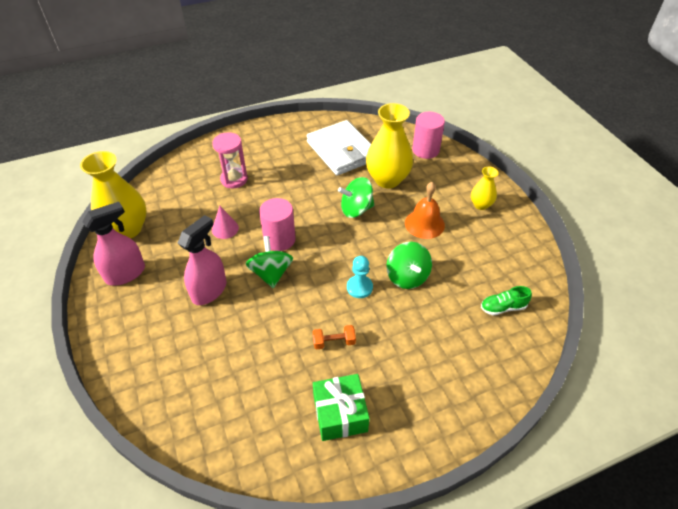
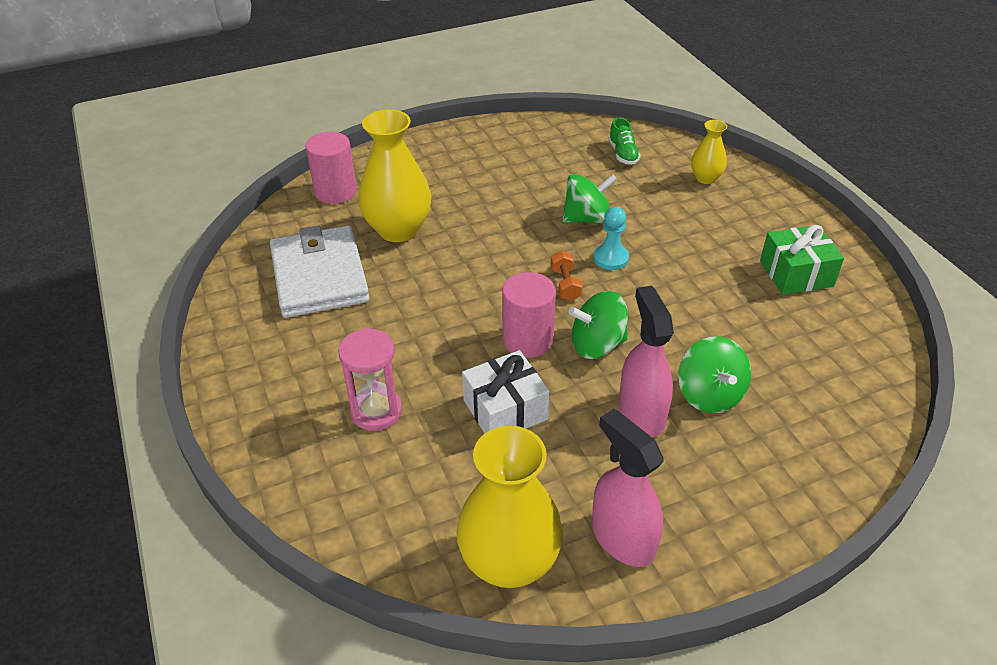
camera: 90 degrees left, 5 degrees down
pink spray bottle [178,215,227,305] -> pink spray bottle turned 45 degrees clockwise [619,286,674,437]
pink cone [212,206,239,239] -> white gift [462,350,550,433]
white wallet [307,120,371,176] -> white wallet turned 75 degrees counterclockwise [270,225,370,318]
orange dumbbell [313,325,356,350] -> orange dumbbell moved to [550,250,583,301]
green spinning top [338,177,374,218] -> green spinning top moved to [678,336,751,413]
orange bell [405,182,445,239] -> none
yellow vase [471,167,499,210] -> yellow vase moved to [691,120,727,184]

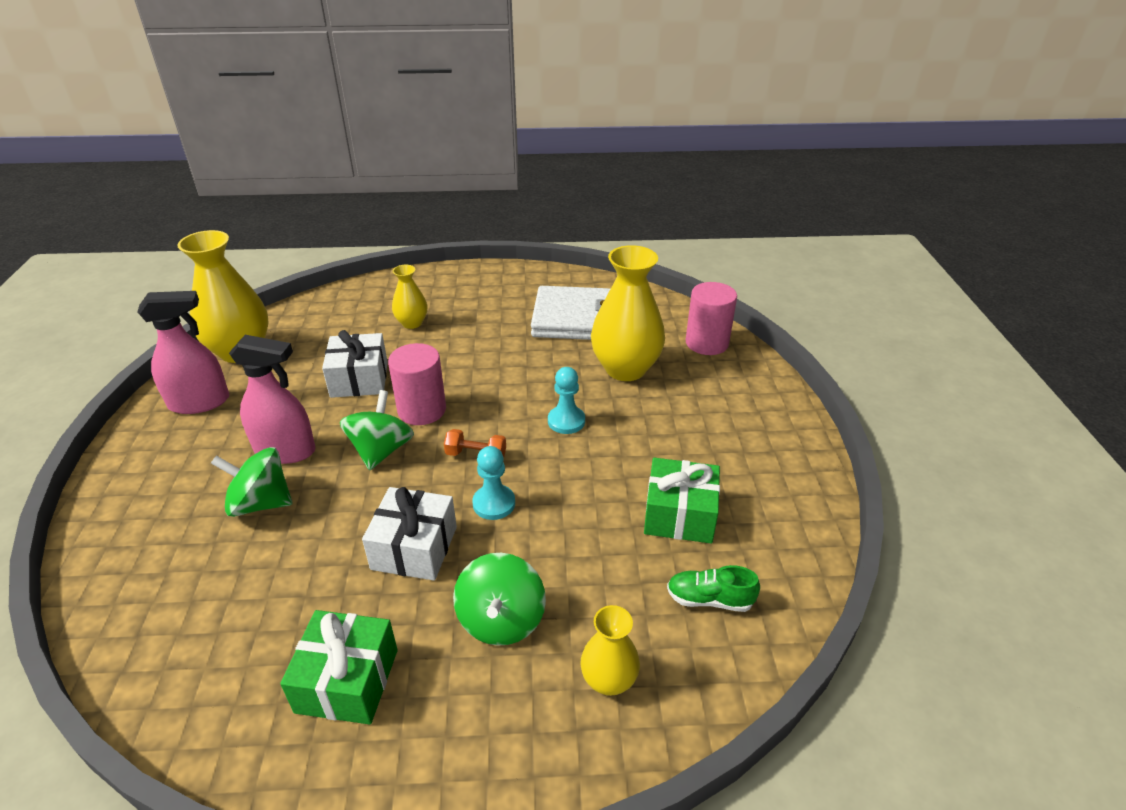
camera: 110 degrees right, 5 degrees down
pink hourglass [338,328,402,431] -> yellow vase [392,265,427,329]
green spinning top [562,174,617,224] -> green spinning top moved to [453,553,546,646]
none -> white gift [362,487,457,581]
none -> turquoise pawn [548,367,585,434]
none -> green gift [644,458,720,543]

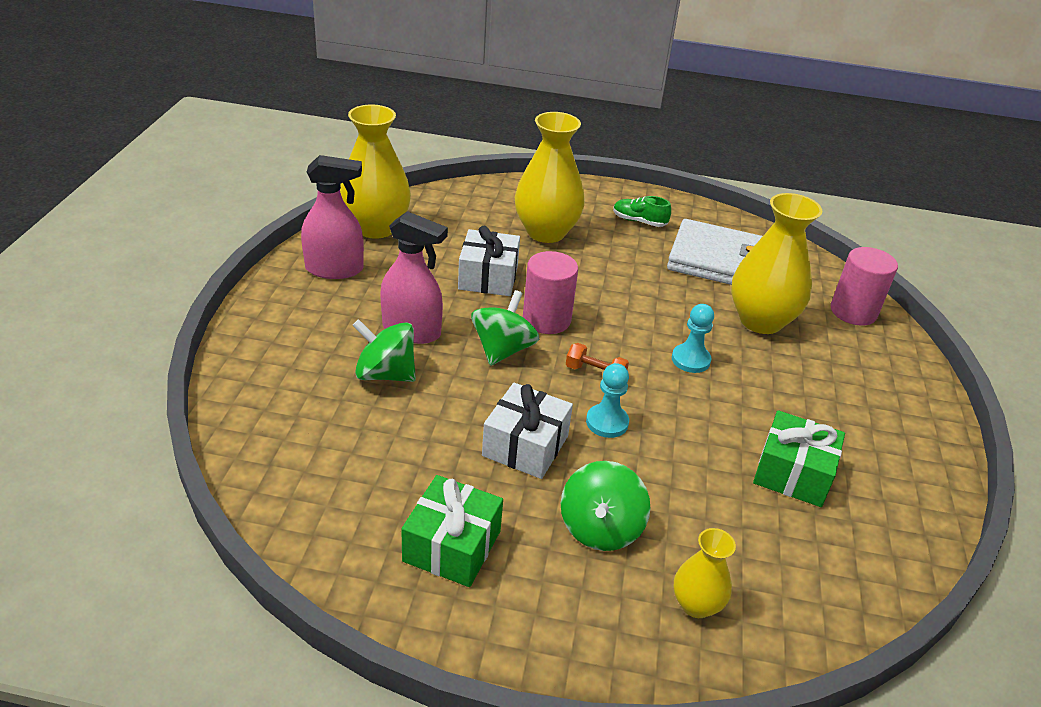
camera: 10 degrees right, 0 degrees up
yellow vase [392,265,427,329] -> yellow vase [515,112,585,243], size x1.91
green shoe [667,565,760,612] -> green shoe moved to [613,196,671,227]

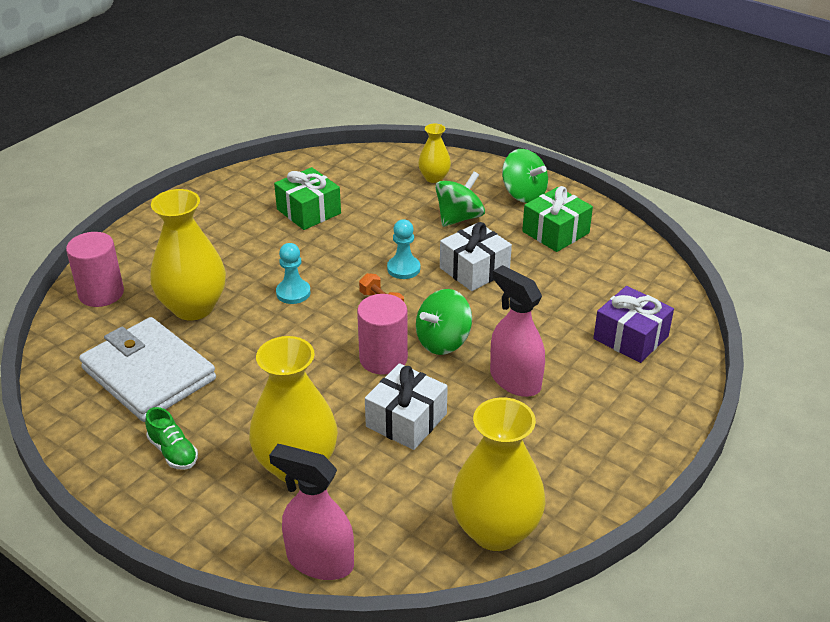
camera: 150 degrees left, 0 degrees up
pink spray bottle [301,155,364,279] -> pink spray bottle moved to [269,444,354,580]
green spinning top [352,319,416,382] -> green spinning top moved to [502,149,548,203]
none -> purple gift [593,286,674,363]

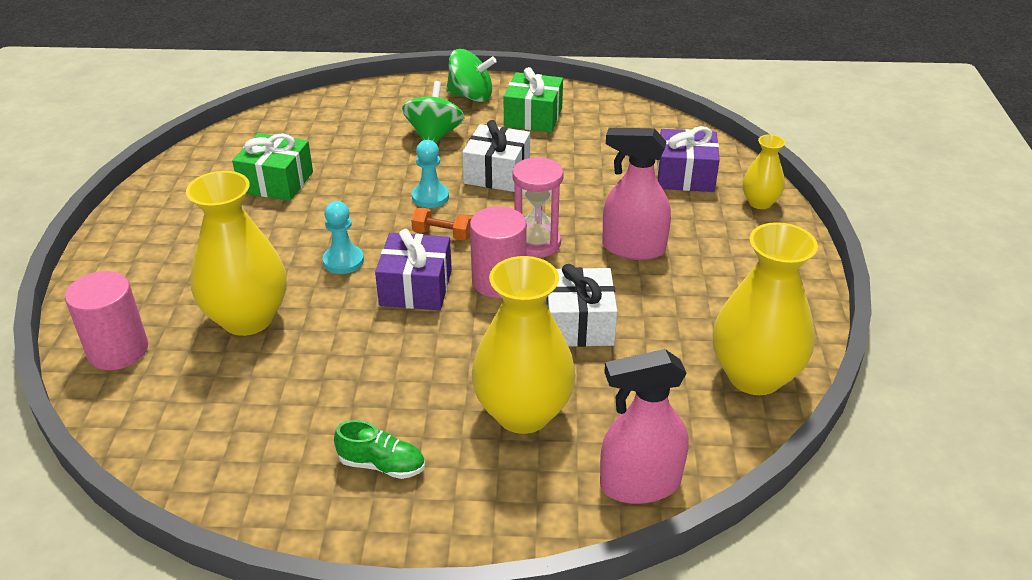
camera: 35 degrees left, 0 degrees up
white wallet [79,317,216,422] -> none
green spinning top [416,289,472,355] -> pink hourglass [512,157,564,258]
yellow vase [418,124,451,183] -> yellow vase moved to [743,134,785,209]
none -> purple gift [375,229,452,310]

